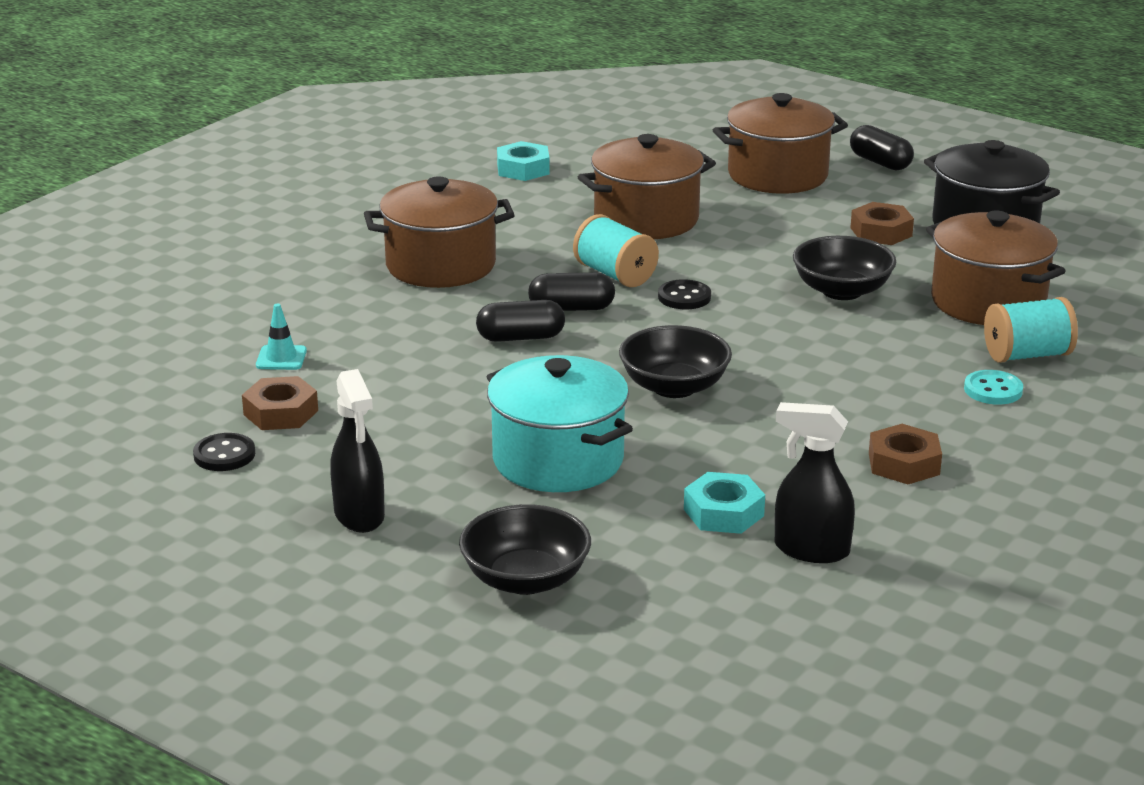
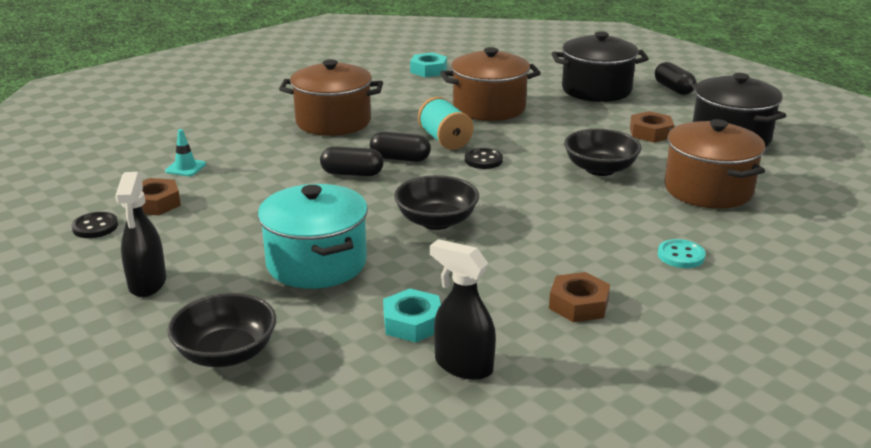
camera: 15 degrees right, 0 degrees up
brown pot [713,93,848,194] -> black pot [552,31,649,102]
turquoise spool [984,297,1078,363] -> none

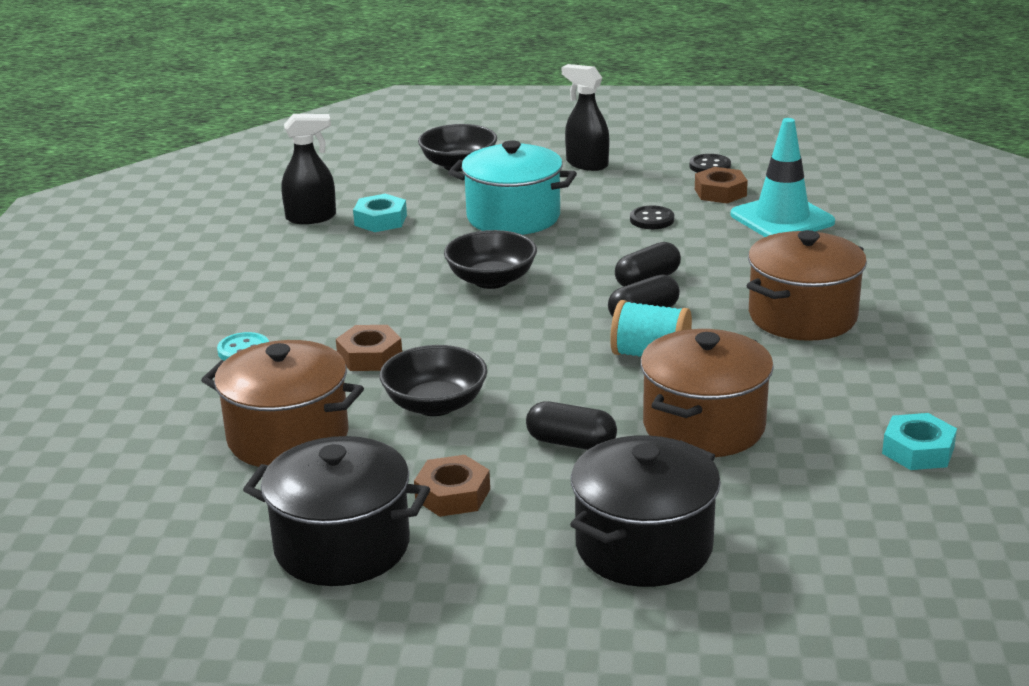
camera: 135 degrees right, 0 degrees up
turquoise traffic cone [165,129,206,176] -> turquoise traffic cone [731,118,835,237], size x2.21
black button [465,148,503,169] -> black button moved to [630,206,674,229]
brown nut [549,272,610,322] -> brown nut moved to [336,325,402,371]
black capsule [655,62,696,95] -> black capsule moved to [526,401,617,450]

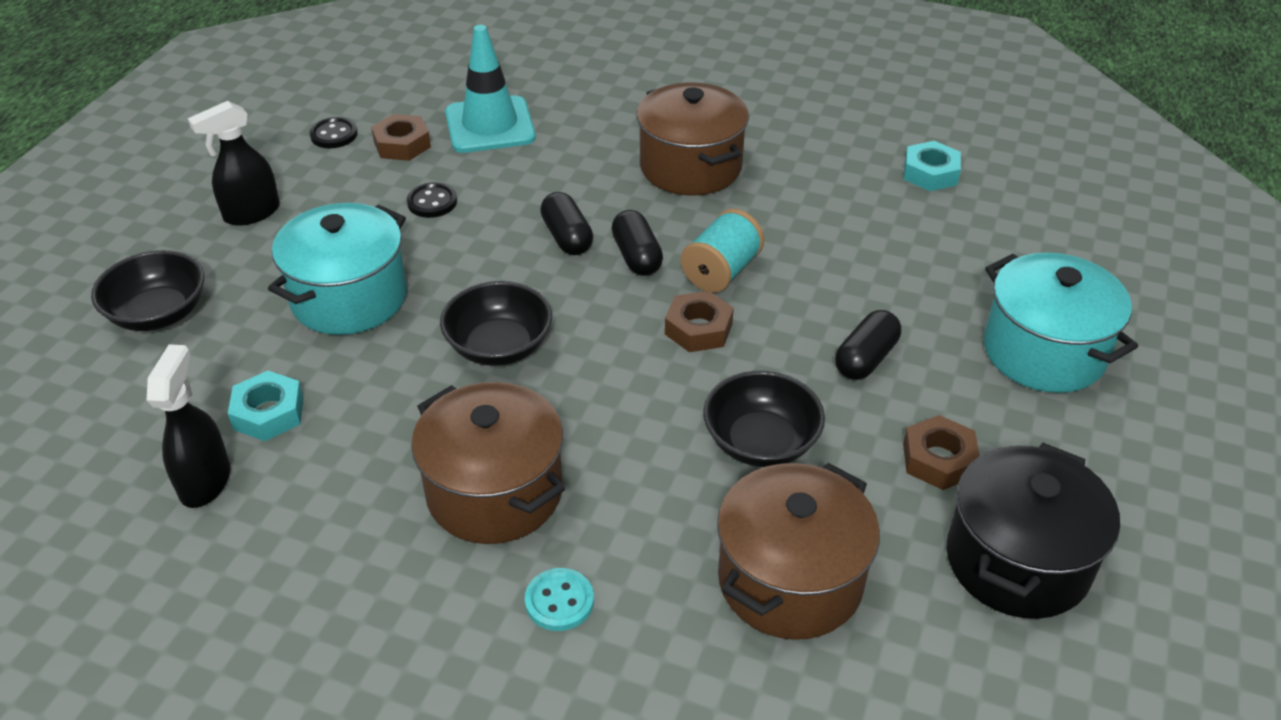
camera: 75 degrees left, 15 degrees up
brown nut [336,325,402,371] -> brown nut moved to [665,291,734,352]
black pot [570,435,721,587] -> turquoise pot [984,253,1138,393]
brown pot [640,329,774,457] -> brown pot moved to [411,382,565,544]

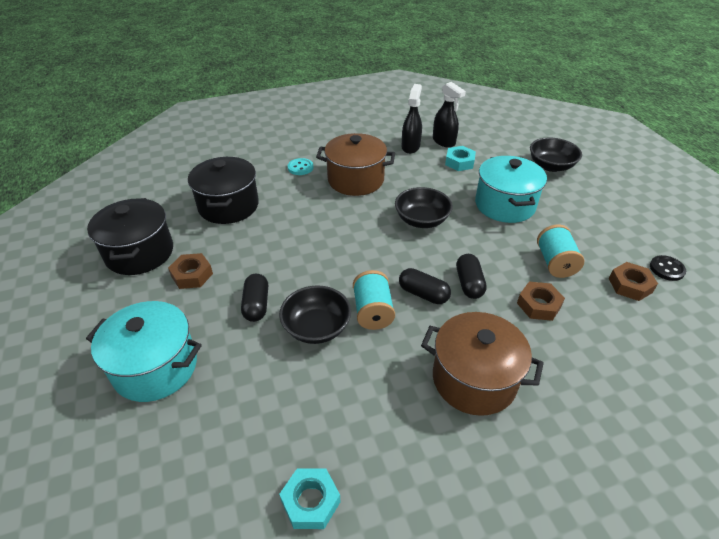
camera: 140 degrees right, 0 degrees up
black spray bottle [188,101,280,226] -> black spray bottle moved to [402,84,422,154]
black button [407,182,457,218] -> turquoise spool [537,225,584,278]
turquoise traffic cone [445,25,536,153] -> none
black capsule [540,192,593,255] -> black capsule turned 60 degrees clockwise [456,254,487,299]
brown nut [665,291,734,352] -> brown nut moved to [517,282,565,321]
black bowl [703,371,825,467] -> black bowl moved to [279,285,351,344]
brown pot [717,463,880,640] -> black pot [188,157,259,224]

